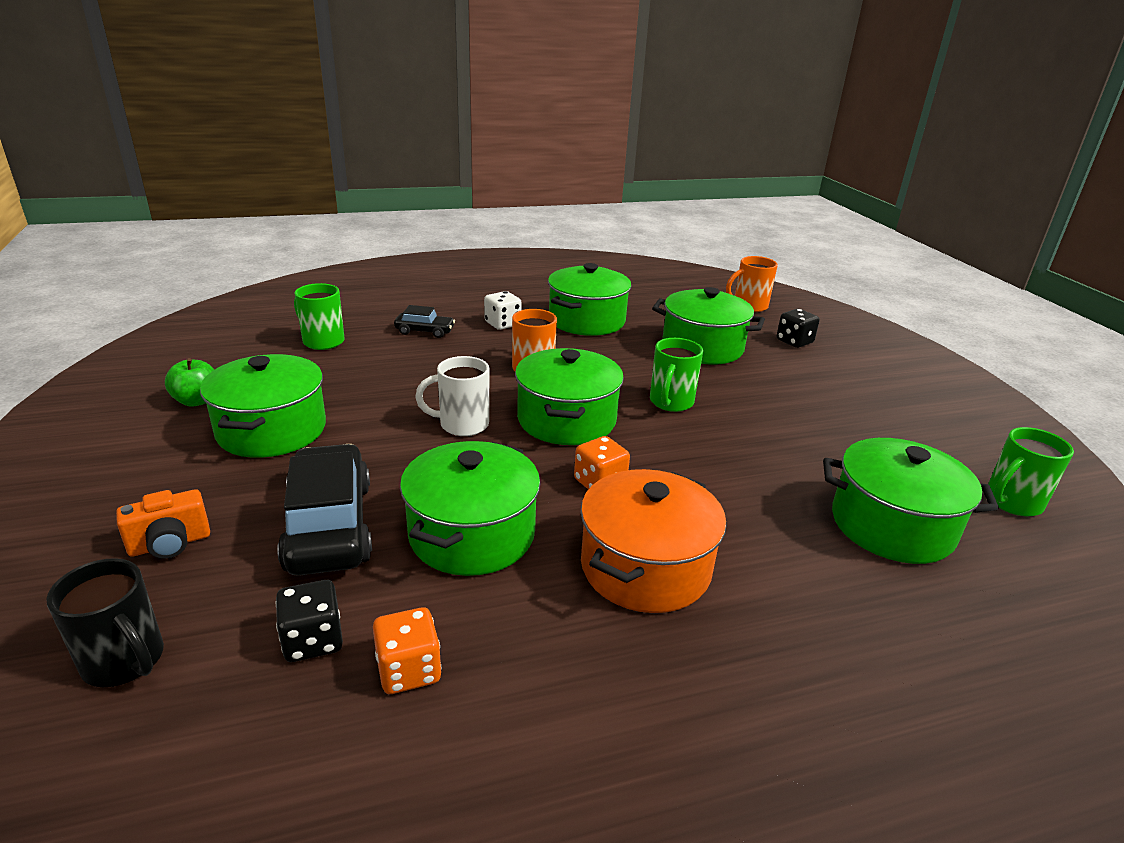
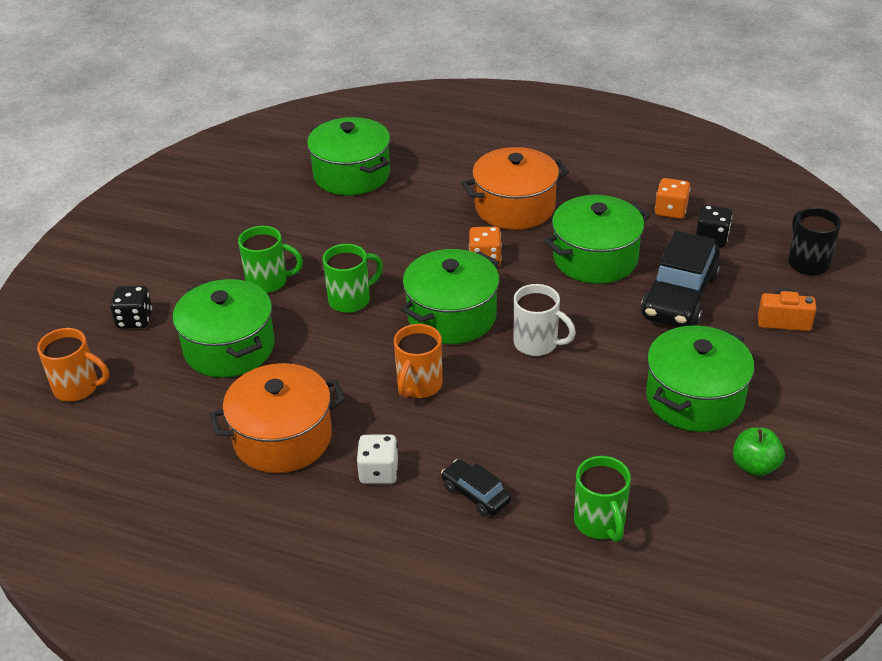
camera: 140 degrees left, 10 degrees up
green pot [548,263,631,336] -> orange pot [209,363,345,473]
green mug [988,427,1074,516] -> green mug moved to [238,226,303,293]

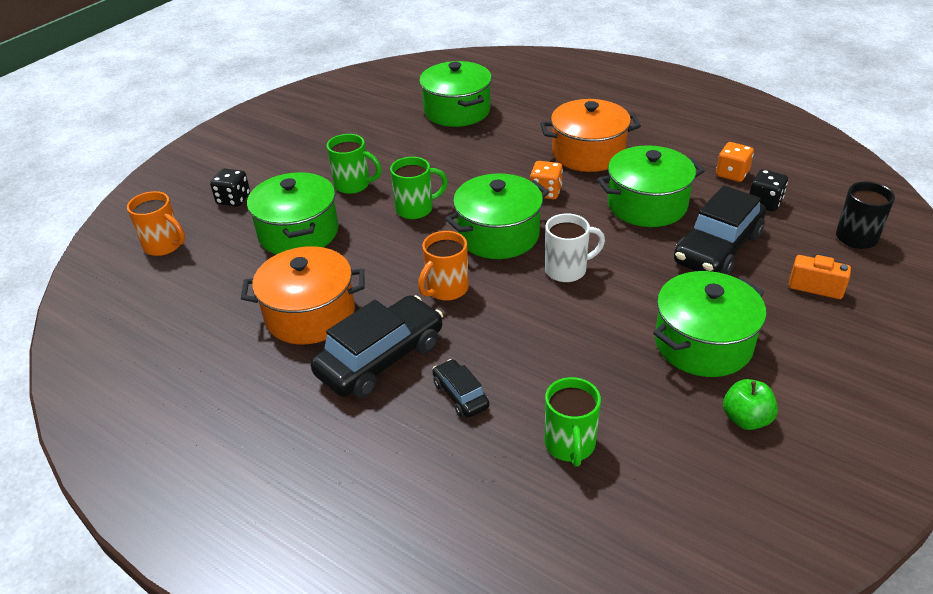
camera: 15 degrees right, 0 degrees up
white dice [357,435,398,484] -> black car [311,295,443,398]
white mug [513,284,576,356] -> white mug turned 60 degrees counterclockwise [545,213,605,282]

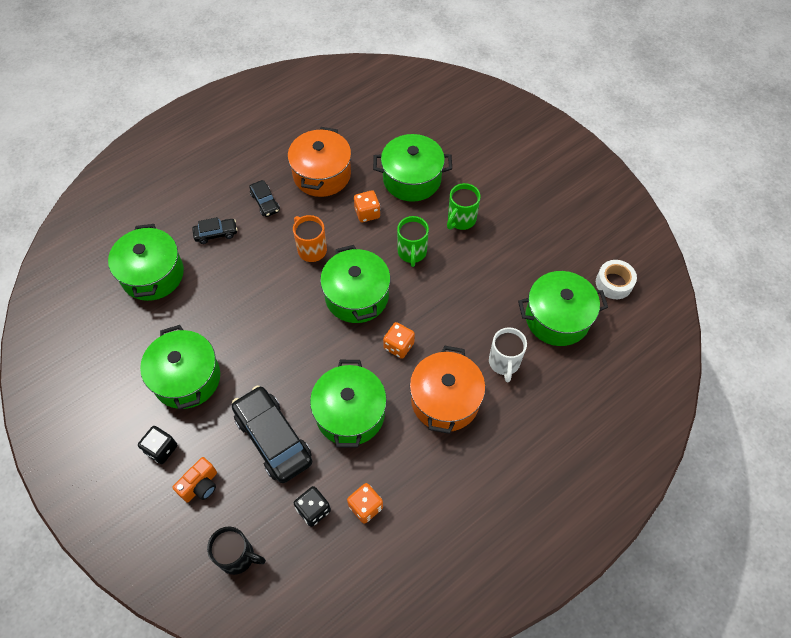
camera: 105 degrees right, 20 degrees up
orange mug [127,191,185,256] -> none
black dice [210,168,250,207] -> black dice moved to [138,426,177,464]
black car [311,295,443,398] -> black car [249,180,280,217], size x0.50
white mug [545,213,605,282] -> white mug moved to [489,327,527,382]
green mug [545,377,601,467] -> green pot [108,224,184,301]
green apple [723,379,778,430] -> none
none -> orange dice [354,190,380,222]
none -> white tape [596,260,637,299]

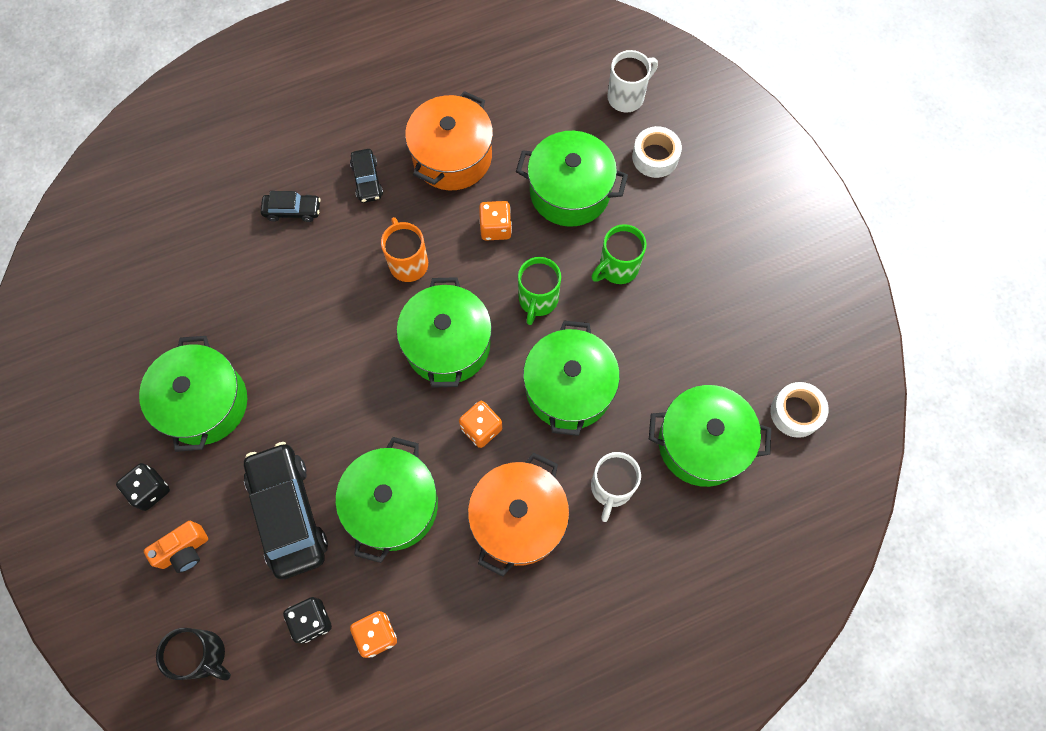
camera: 15 degrees right, 10 degrees up
green pot [108,224,184,301] -> green pot moved to [523,321,620,436]
none -> white mug [607,50,658,112]
none -> white tape [632,126,682,178]

